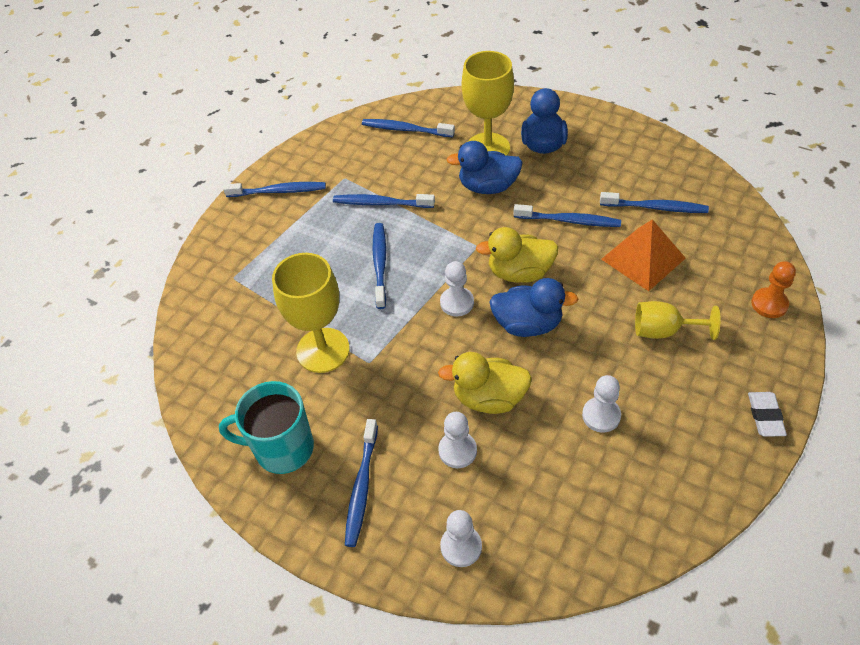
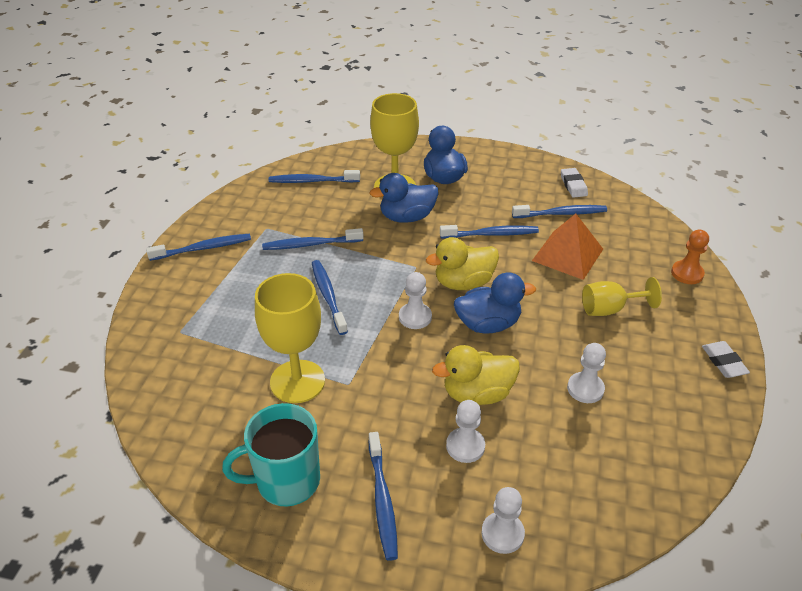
camera: 20 degrees left, 10 degrees down
none -> white eraser [561,168,588,198]

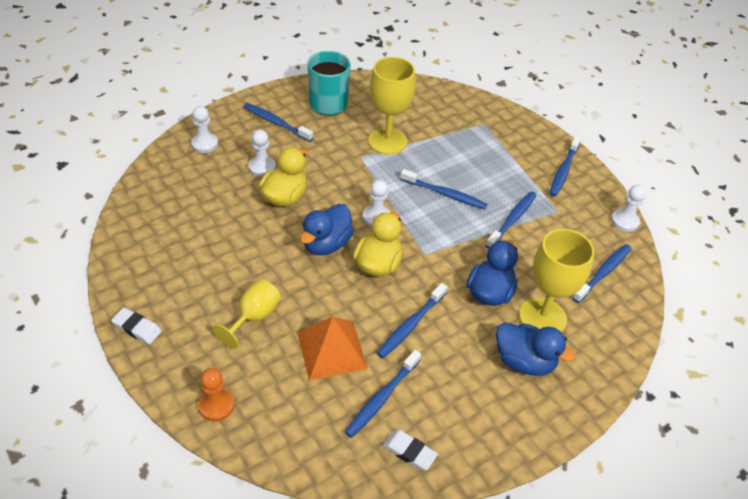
camera: 130 degrees right, 5 degrees up
white pawn [567,343,606,403] -> white pawn moved to [611,185,646,232]

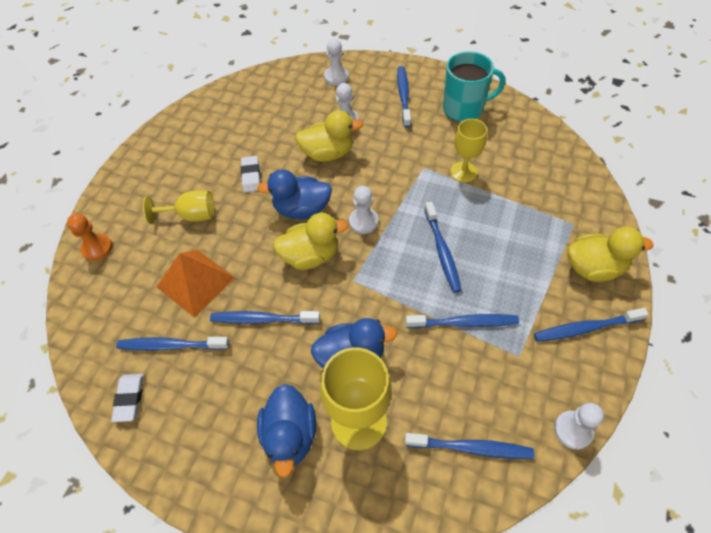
camera: 60 degrees right, 10 degrees up
white eraser [111,308,162,344] -> white eraser moved to [241,156,261,192]
yellow goblet [368,57,416,155] -> yellow goblet [450,119,487,183], size x0.62
none -> yellow duck [567,227,653,282]

